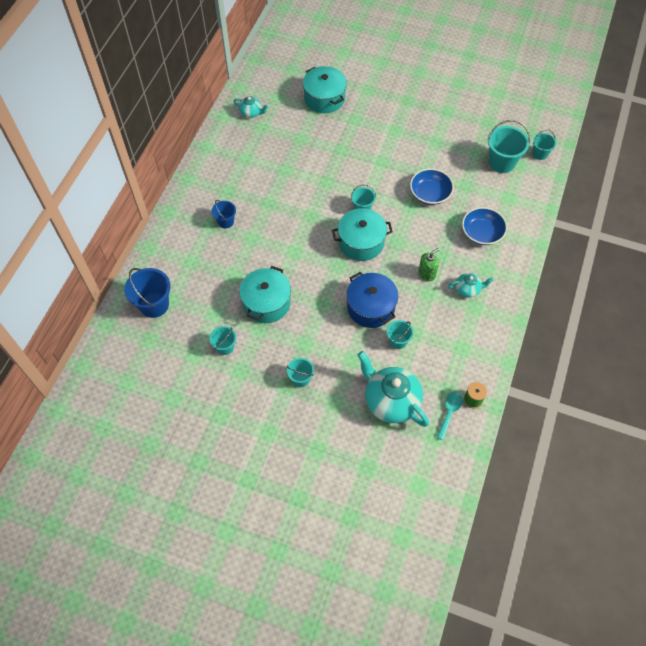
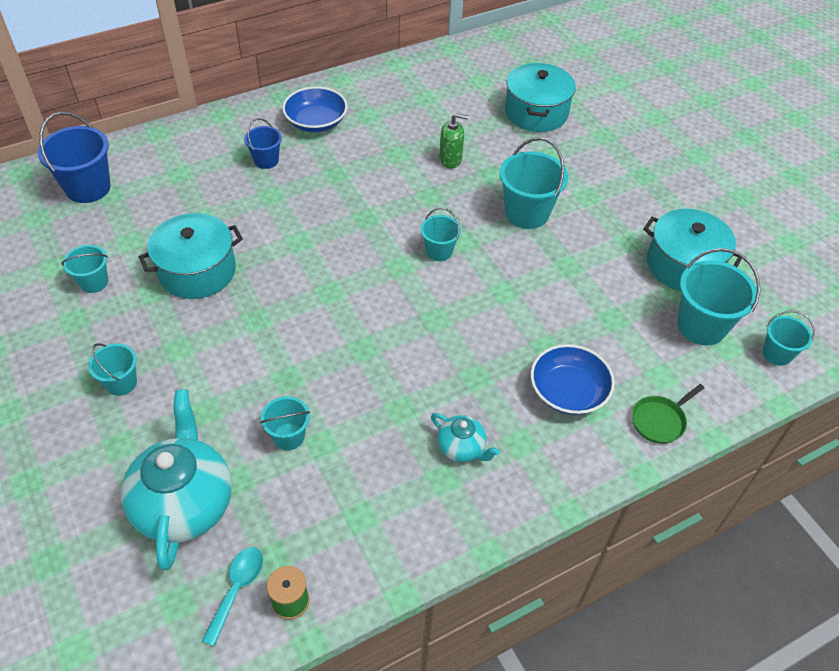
camera: 40 degrees right, 10 degrees down
turquoise teapot [233,96,269,118] -> none
turquoise pot [332,208,393,261] -> turquoise pot moved to [643,209,742,291]
blue pot [347,272,398,328] -> none
blue bowl [410,169,454,205] -> blue bowl moved to [282,87,347,132]
green soap dispenser [418,248,440,281] -> green soap dispenser moved to [439,113,468,169]
turquoise spoon [437,392,462,440] -> turquoise spoon turned 45 degrees counterclockwise [202,547,263,646]
none -> turquoise bucket [499,137,568,229]
none -> green pan [632,384,704,444]

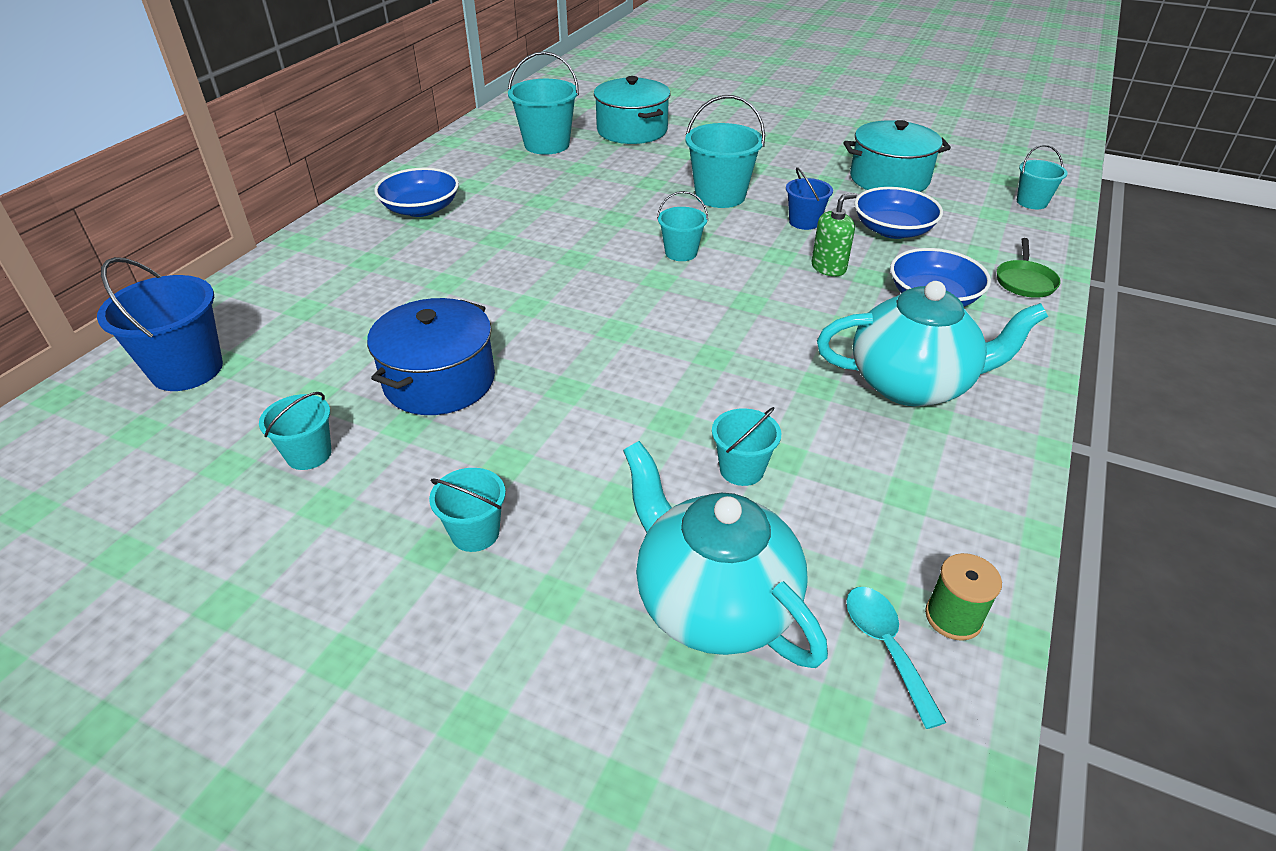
camera: 35 degrees left, 10 degrees down
turquoise pot [139,213,243,299] -> blue pot [367,298,495,415]
blue bucket [244,118,282,169] -> blue bucket moved to [786,167,833,230]
turquoise teapot [431,413,500,462] -> turquoise teapot [817,281,1048,407], size x2.03
green soap dispenser [439,113,468,169] -> green soap dispenser moved to [812,193,857,276]
turquoise bucket [677,248,760,345] -> turquoise bucket moved to [508,51,579,155]
none -> blue bowl [854,187,943,239]

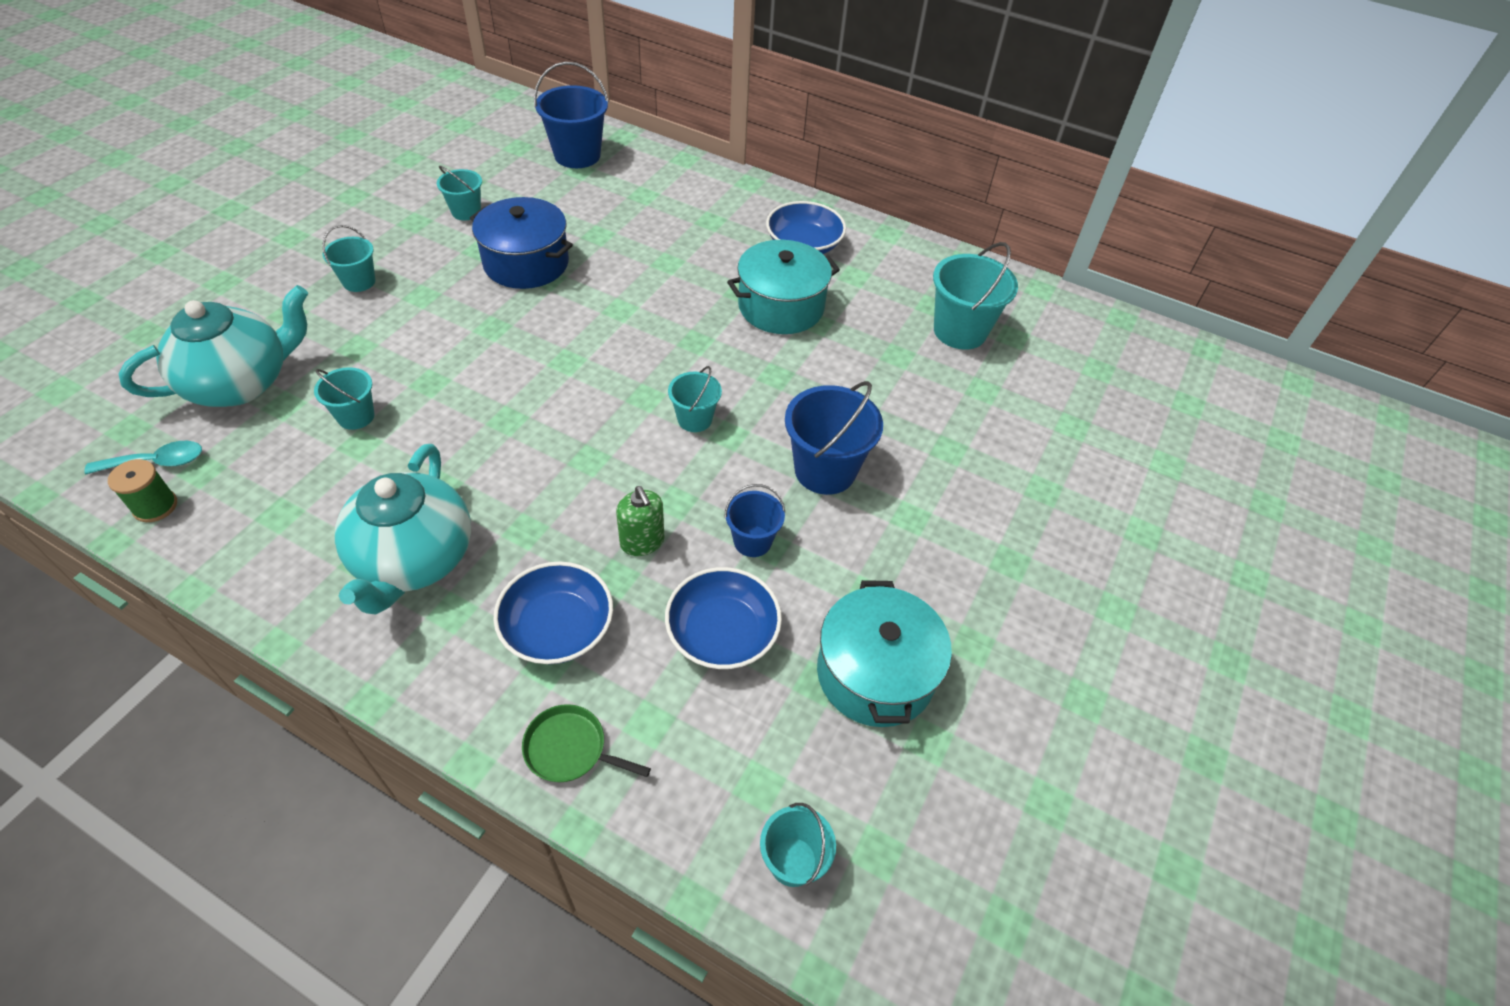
camera: 90 degrees right, 10 degrees up
turquoise pot [594,76,671,144] -> turquoise pot moved to [727,240,840,334]
turquoise bucket [685,95,765,208] -> blue bucket [785,381,883,495]

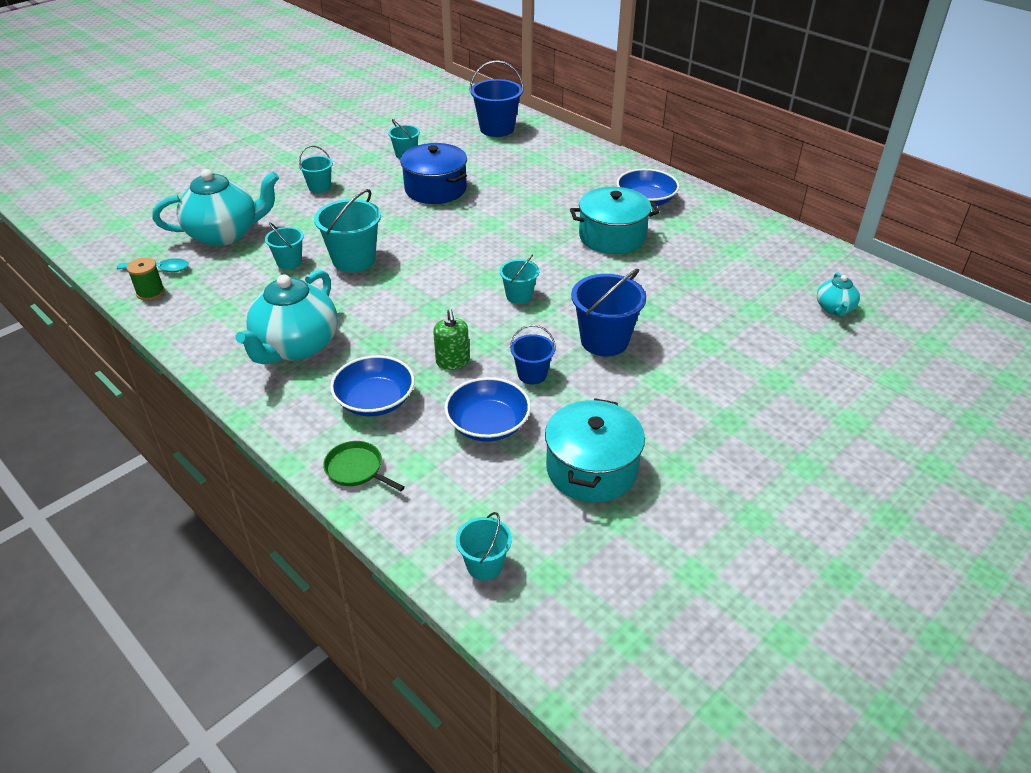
camera: 20 degrees right, 10 degrees down
turquoise bucket [933,242,1018,350] -> turquoise bucket moved to [314,189,381,272]
none -> turquoise teapot [817,272,860,317]

